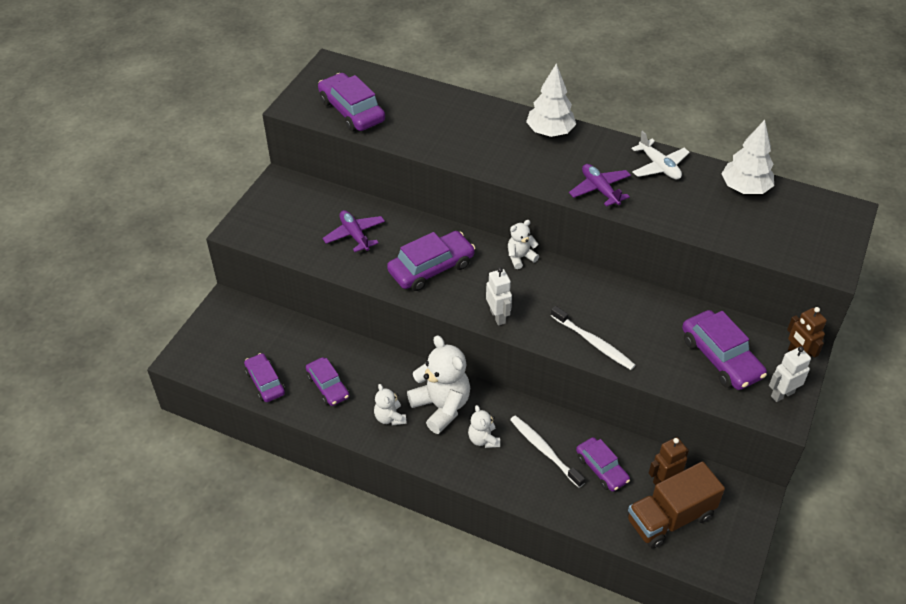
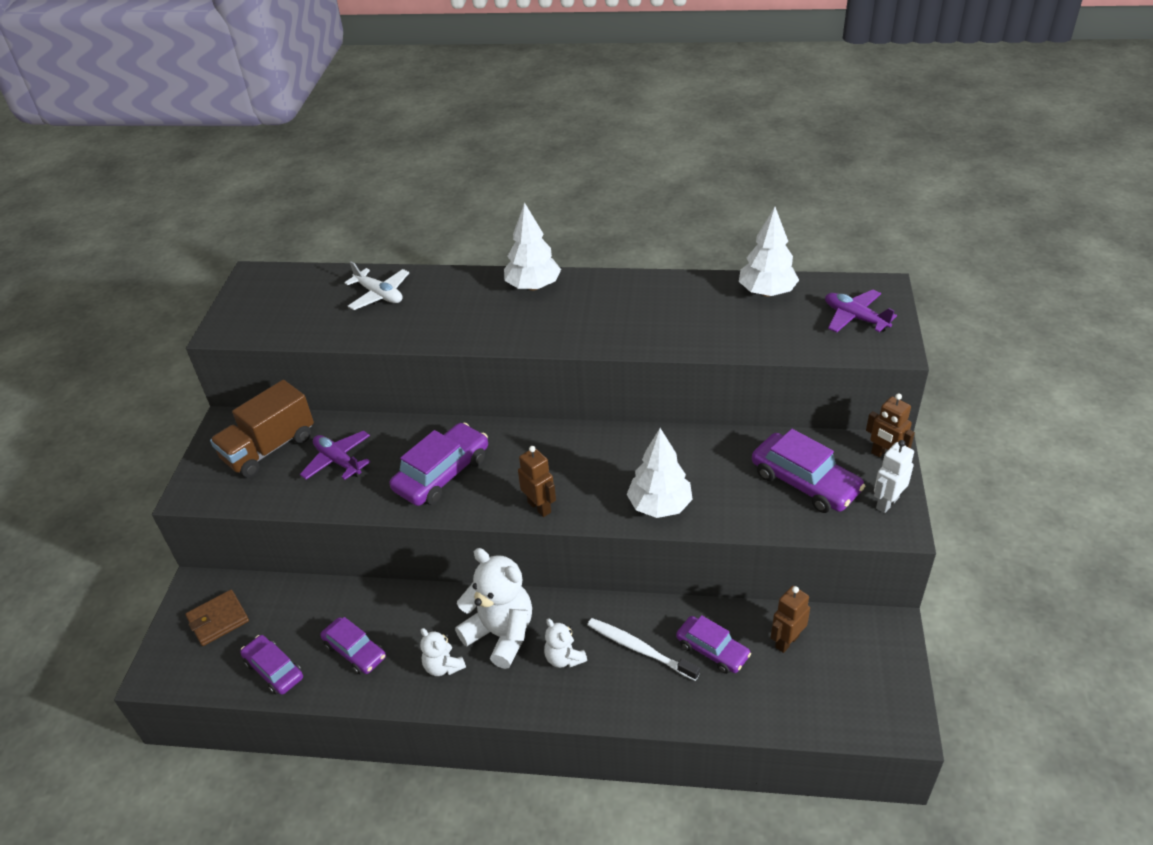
camera: 15 degrees left, 5 degrees down
purple car [318,73,385,131] -> none
white robot [486,267,512,326] -> brown robot [518,446,556,517]
white teddy bear [508,220,539,269] -> none
white toothbrush [551,306,636,370] -> white tree [627,428,693,518]
purple plane [569,164,631,207] -> purple plane moved to [825,290,897,333]
brown truck [628,461,725,549] -> brown truck moved to [210,380,314,478]
white plane [631,131,690,179] -> white plane moved to [344,261,409,310]
none -> brown wallet [186,590,249,646]

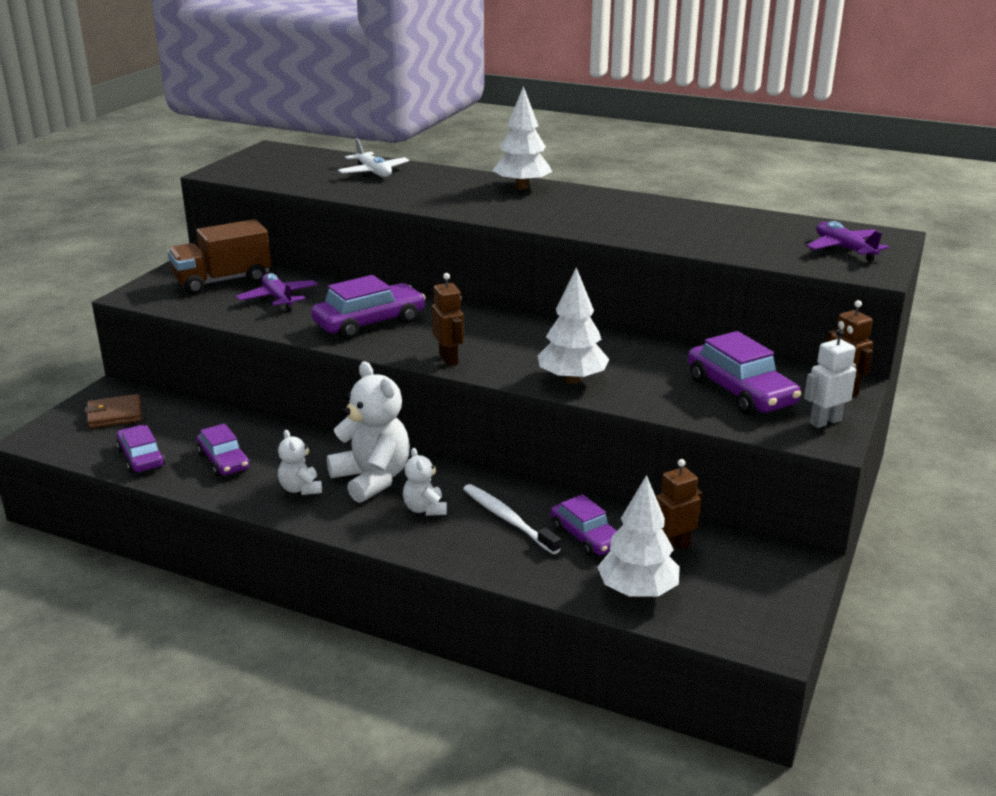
camera: 15 degrees right, 15 degrees down
white tree [739,207,799,297] -> white tree moved to [598,475,680,598]

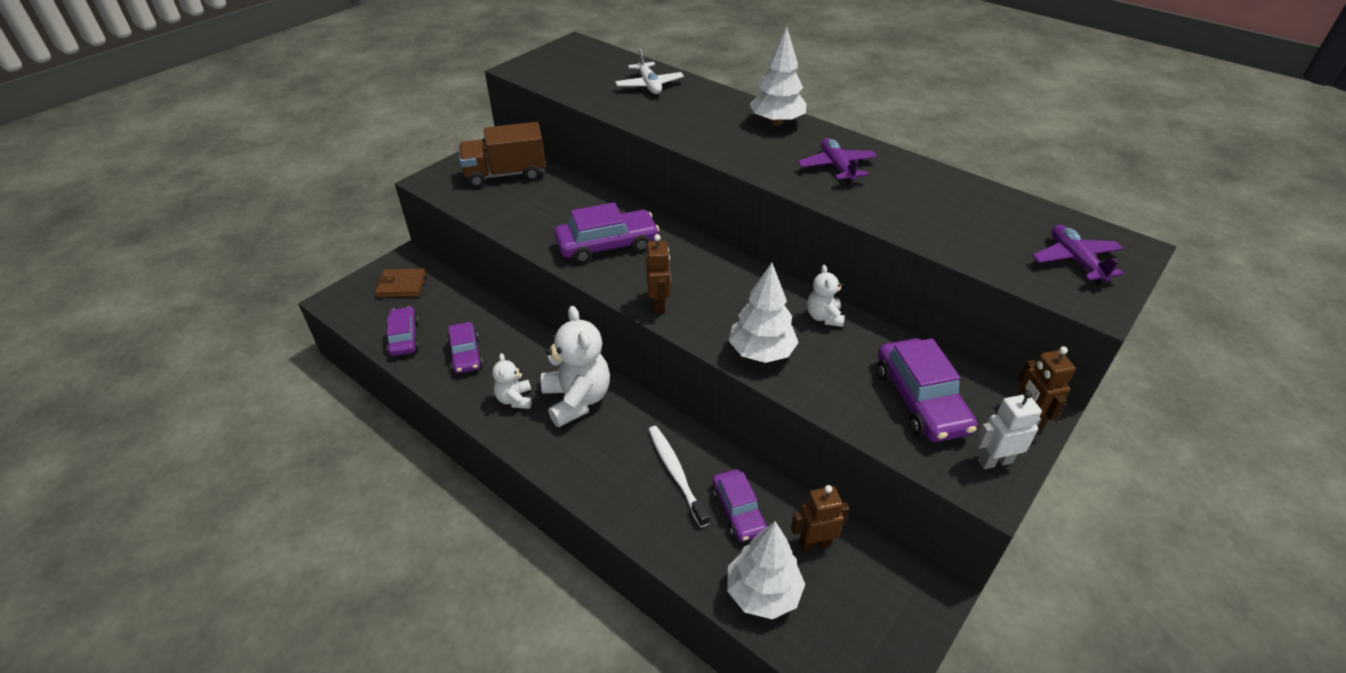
camera: 15 degrees right, 15 degrees up
purple plane [236,273,318,311] -> purple plane moved to [798,138,877,185]
white teddy bear [403,448,447,516] -> white teddy bear moved to [807,265,845,327]

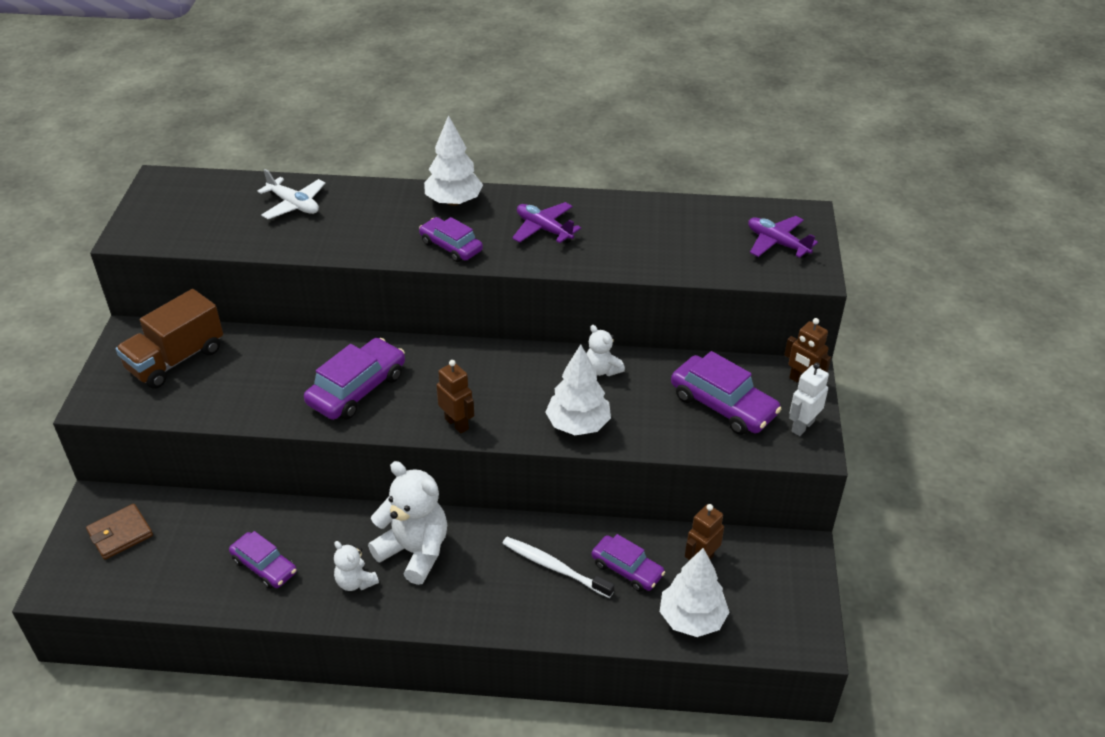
camera: 35 degrees left, 0 degrees up
purple car [386,306,419,356] -> purple car moved to [419,217,483,262]

